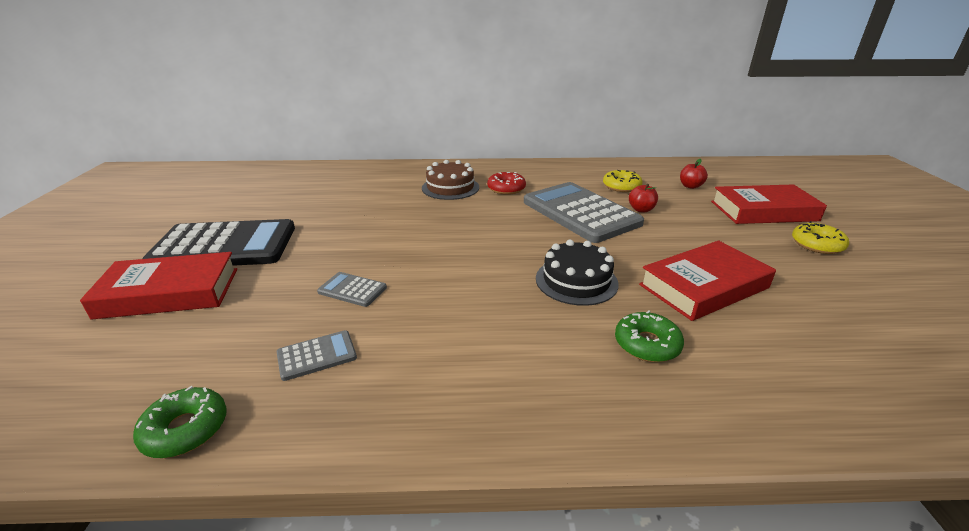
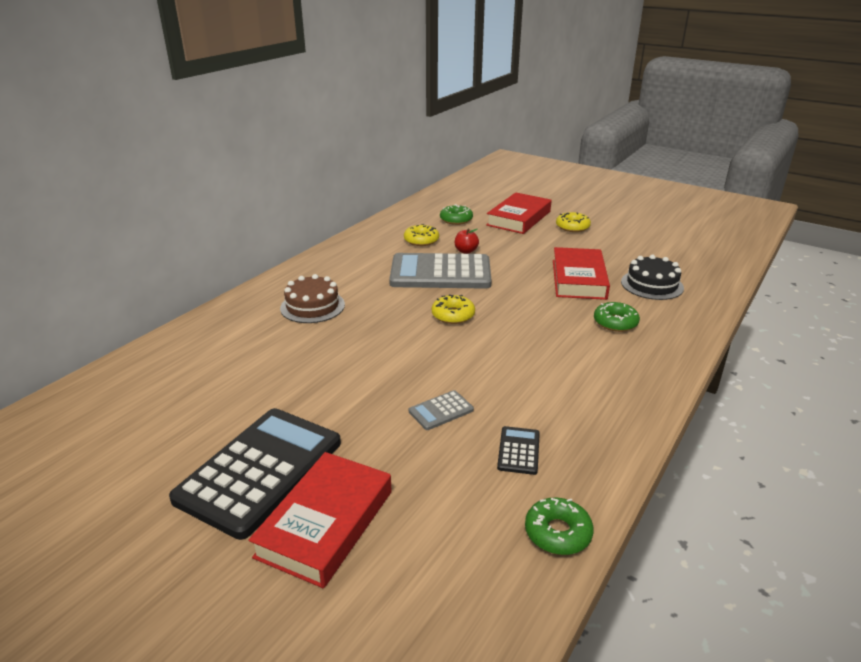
camera: 55 degrees left, 0 degrees up
grey calculator [277,330,357,381] -> black calculator [497,426,540,475]
red donut [487,172,526,195] -> none
black cake [536,239,619,306] -> black cake moved to [621,255,684,300]
red apple [680,159,708,189] -> green donut [440,204,473,225]
none -> yellow donut [432,295,475,324]

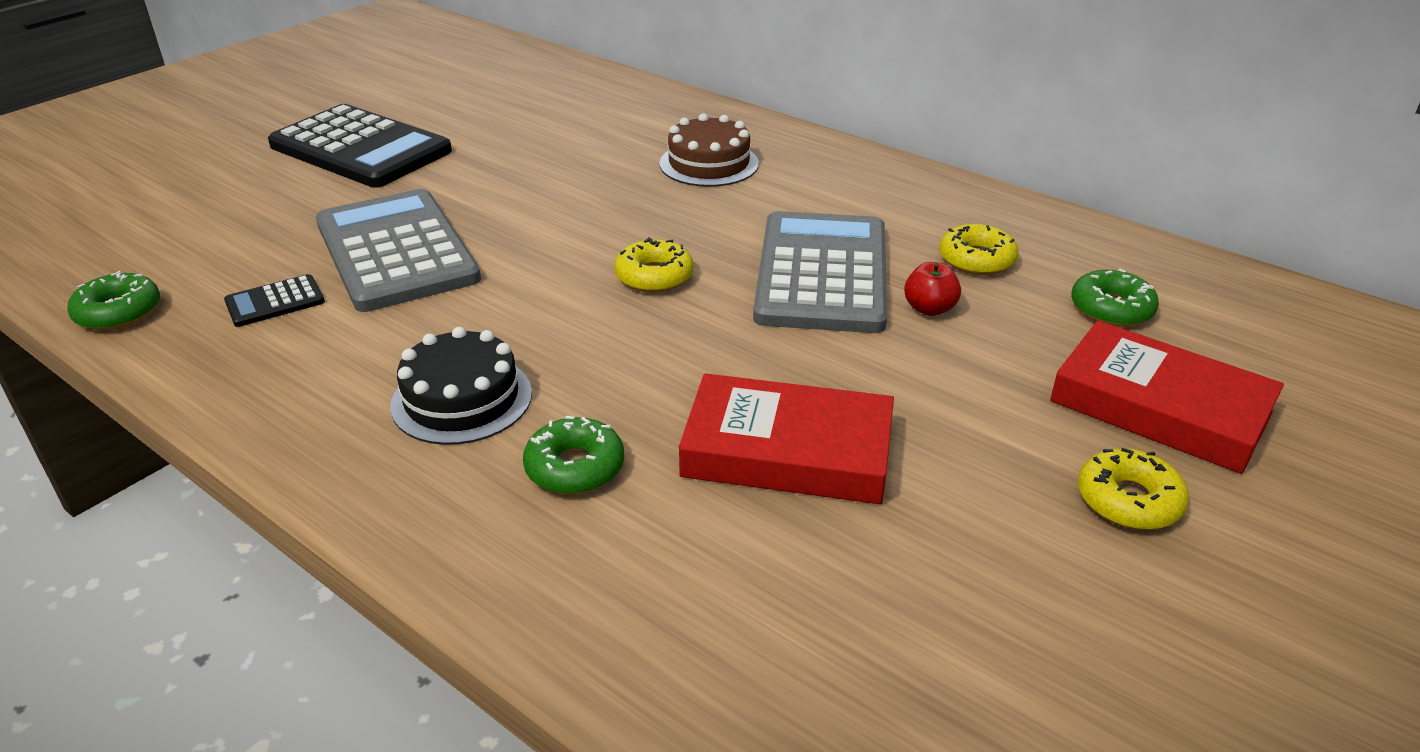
camera: 95 degrees right, 5 degrees up
red book [248,452,391,588] -> none
grey calculator [409,390,474,430] -> grey calculator [316,189,481,312], size x2.38
black calculator [497,426,540,475] -> black calculator turned 135 degrees clockwise [224,274,325,327]
black cake [621,255,684,300] -> black cake moved to [390,327,532,445]

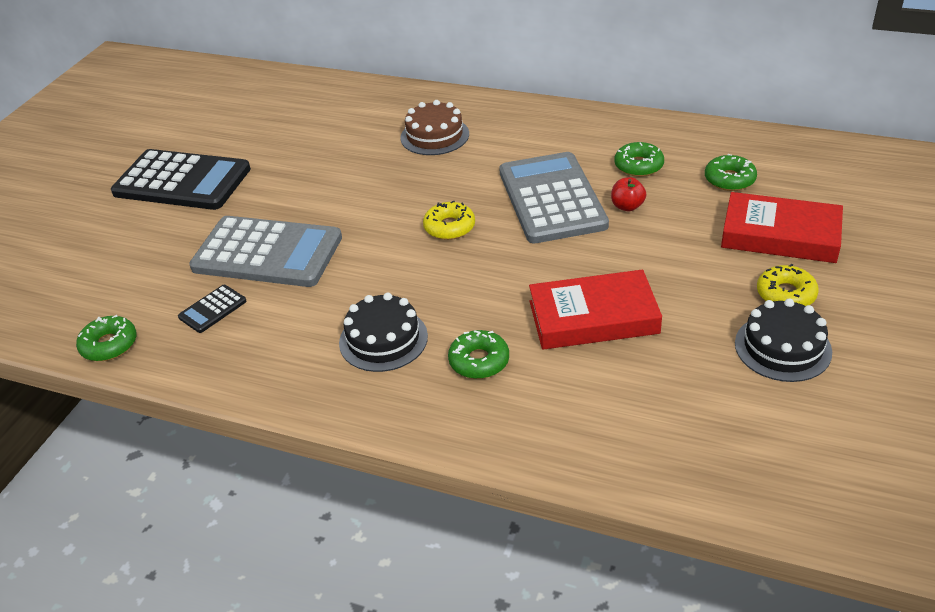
camera: 15 degrees left, 5 degrees up
grey calculator [316,189,481,312] -> grey calculator turned 150 degrees clockwise [189,216,342,287]
yellow donut [939,224,1019,275] -> green donut [614,142,664,177]
none -> black cake [735,299,832,382]

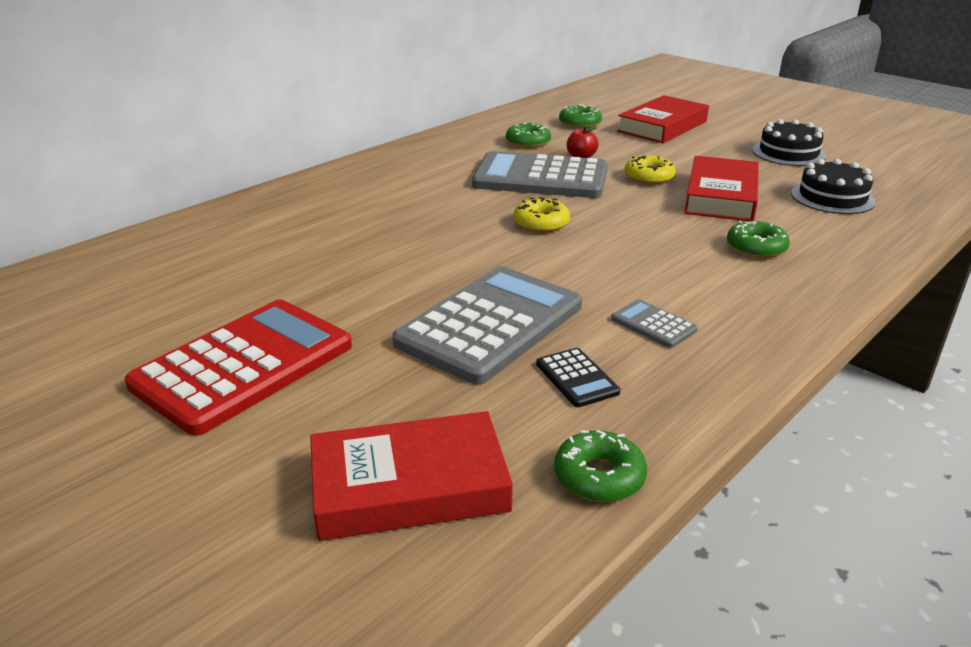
camera: 70 degrees left, 10 degrees down
black calculator [111,149,251,210] -> red calculator [125,299,352,436]
black cake [339,293,428,372] -> black cake moved to [791,159,876,214]
brown cake [400,100,469,155] -> none
yellow donut [757,264,819,306] -> yellow donut moved to [624,156,676,185]
none -> red book [310,411,513,541]
none -> grey calculator [611,299,698,348]

